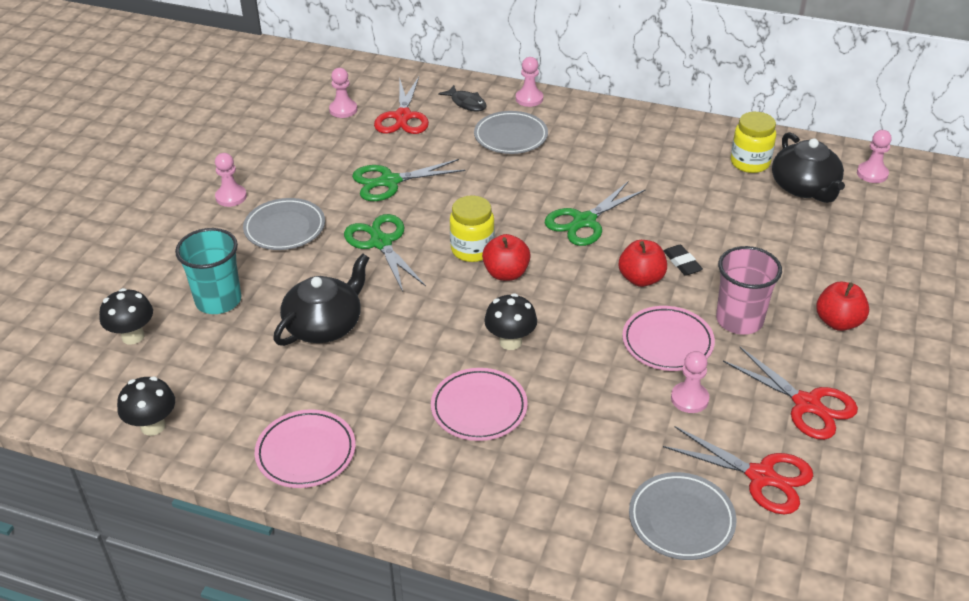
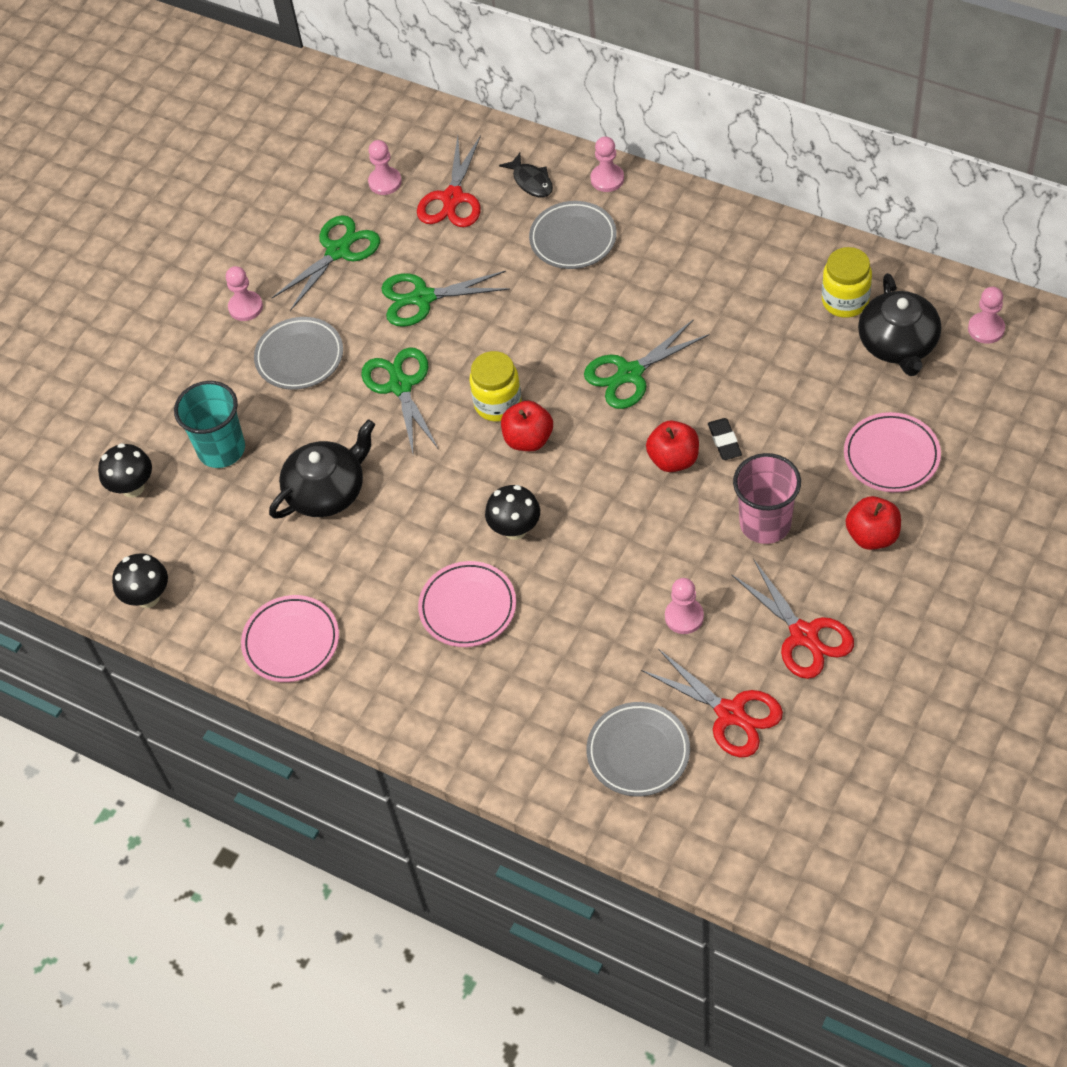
camera: 15 degrees right, 15 degrees up
pink plate [622,306,715,371] -> pink plate moved to [844,412,941,492]
none -> green scissors [272,215,380,311]

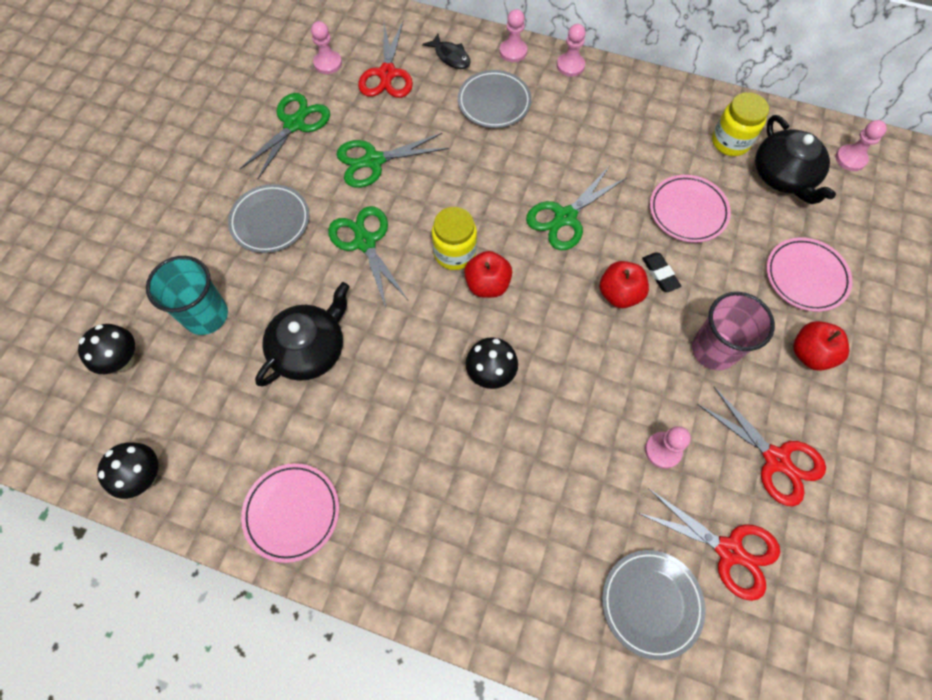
camera: 15 degrees left, 10 degrees up
pink pawn [226,266,263,321] -> pink pawn moved to [557,24,586,77]
pink plate [418,561,516,647] -> pink plate moved to [650,175,731,243]

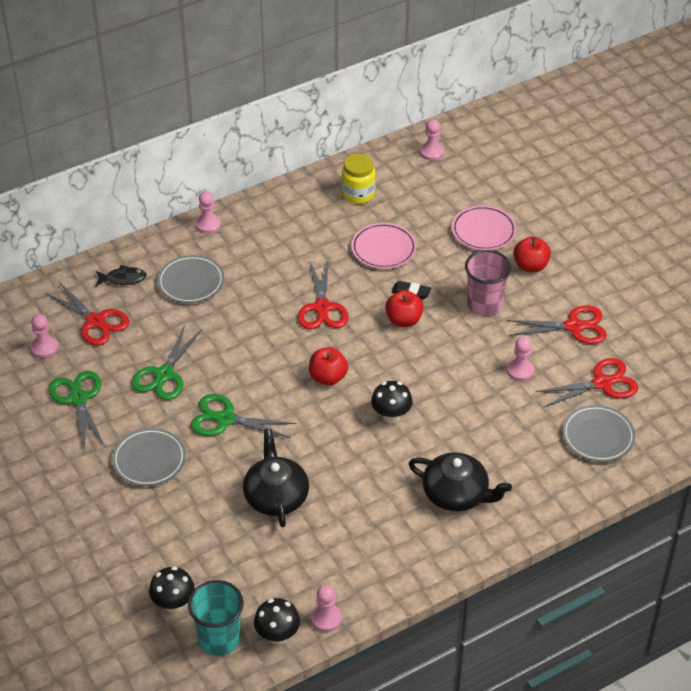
camera: 50 degrees left, 20 degrees down
turquoise cup [146,256,228,335] -> turquoise cup moved to [188,580,244,656]
pink plate [241,463,339,563] -> none
yellow jar [432,207,477,270] -> none
pink pawn [500,9,527,62] -> pink pawn moved to [311,585,342,632]
green scissors [526,167,626,250] -> red scissors [298,259,348,329]
black teapot [755,115,836,204] -> black teapot moved to [408,452,512,511]

